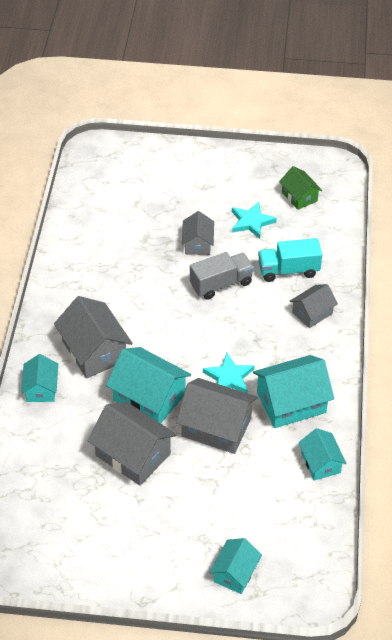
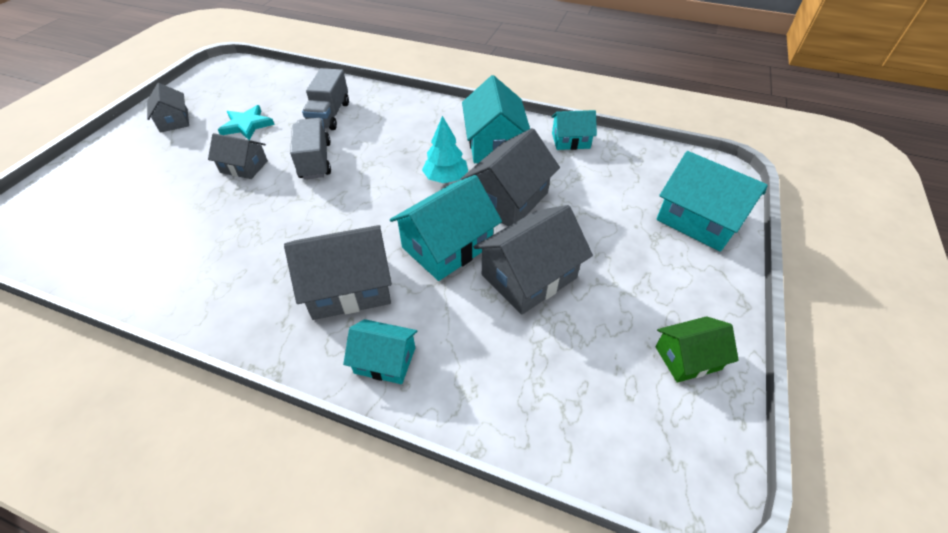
camera: 75 degrees left, 0 degrees up
turquoise star [203,353,255,393] -> turquoise tree [422,116,468,183]
turquoise house [209,538,262,594] -> turquoise house [656,151,768,252], size x1.68
turquoise truck [258,238,322,282] -> grey truck [302,68,349,130]
green house [279,166,322,210] -> green house moved to [655,316,739,383]
grey house [290,284,338,328] -> grey house moved to [147,83,189,133]

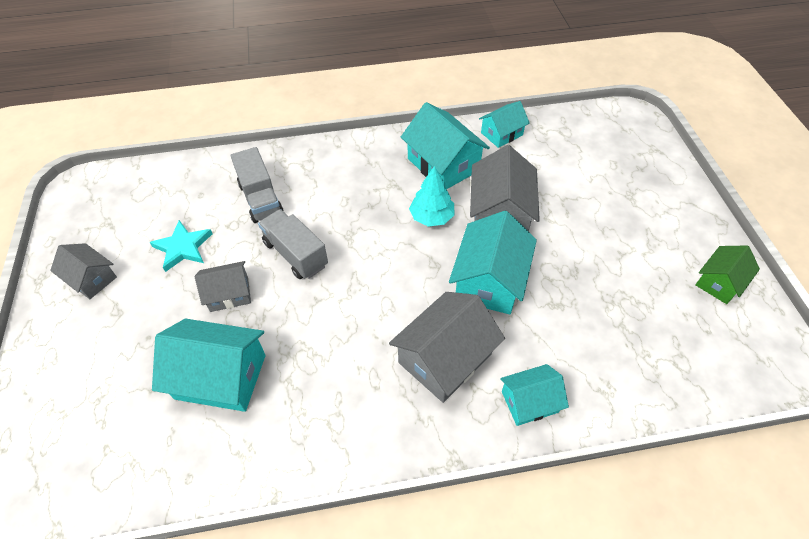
camera: 30 degrees left, 5 degrees up
grey house [474,205,593,315] -> none
turquoise house [656,151,768,252] -> turquoise house moved to [152,319,266,412]

